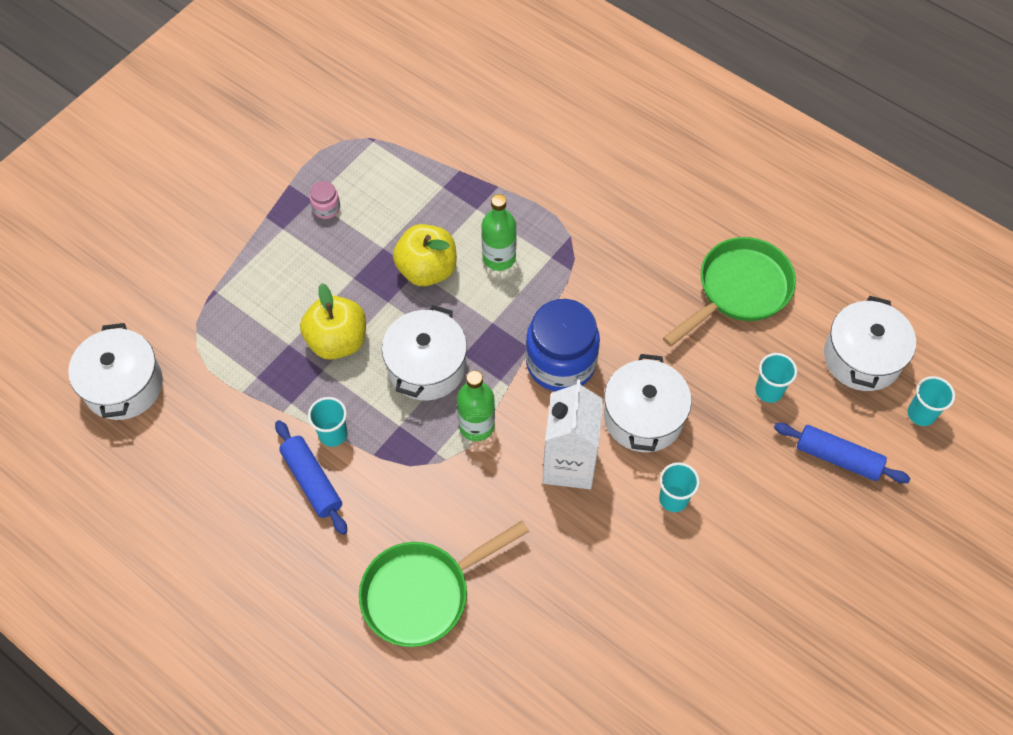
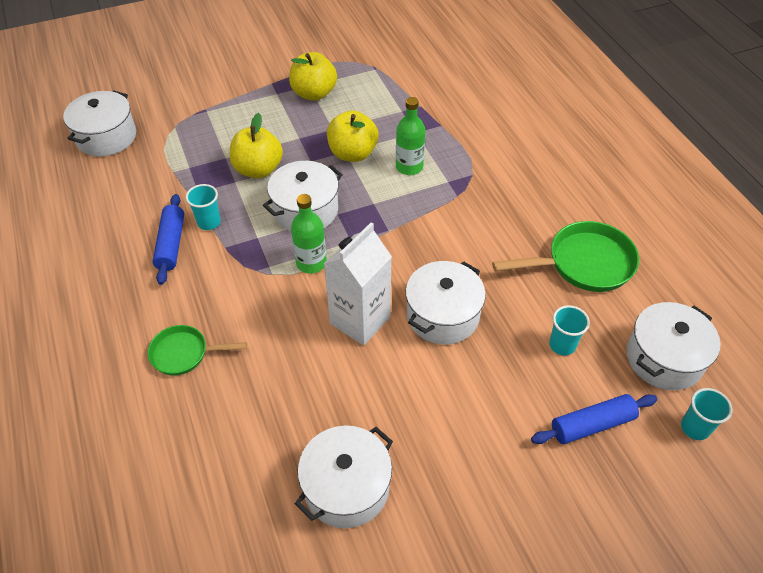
camera: 30 degrees right, 10 degrees down
pink jar [310,181,340,219] -> yellow apple [289,52,337,101]
green pan [359,521,529,647] -> green pan [148,325,247,376], size x0.61
blue jar [526,299,600,391] -> none
turquoise cup [659,462,700,512] -> none
blue rolling pin [774,423,910,483] -> blue rolling pin turned 75 degrees counterclockwise [531,394,657,444]
none -> white pot [295,426,393,528]

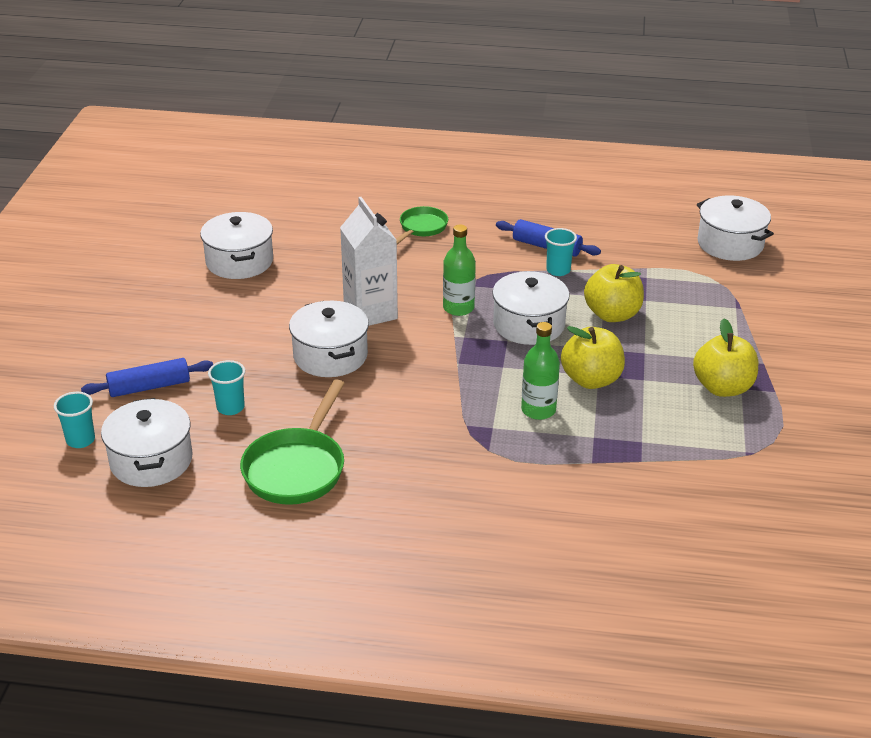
camera: 120 degrees right, 15 degrees down
blue rolling pin [531,394,657,444] -> blue rolling pin turned 60 degrees clockwise [81,358,213,397]

